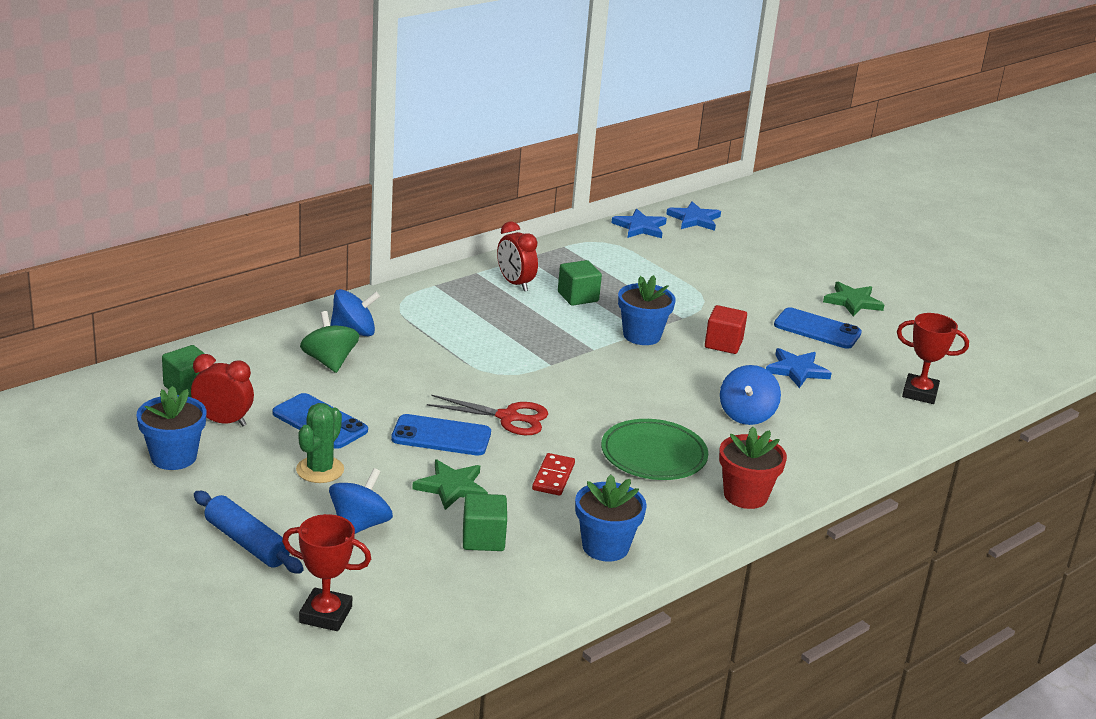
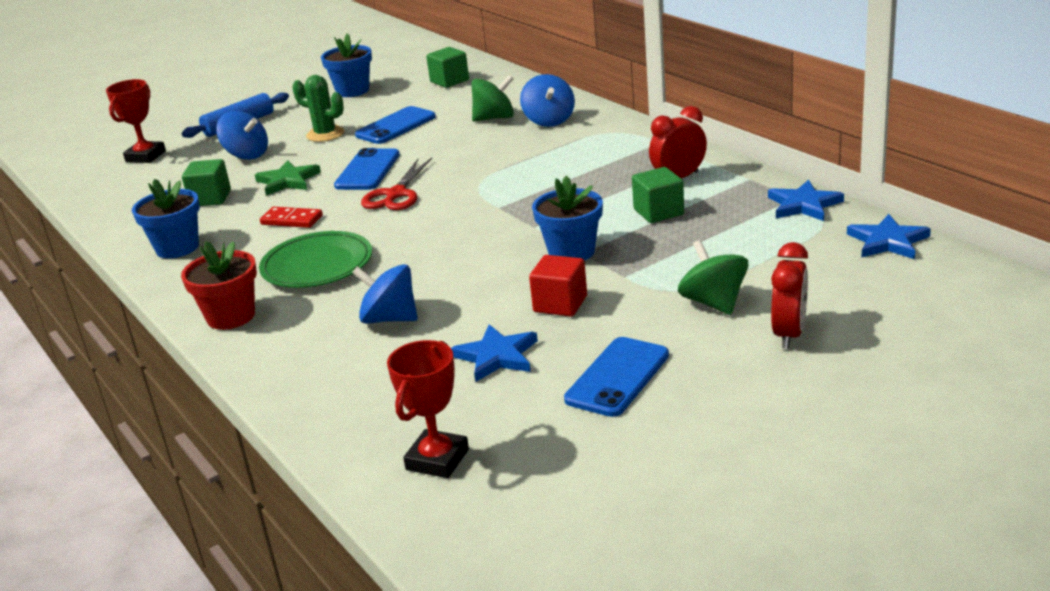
camera: 100 degrees right, 0 degrees up
red clock [191,354,254,426] -> red clock moved to [771,242,808,349]
blue star [666,201,721,231] -> blue star moved to [768,180,844,221]
green star [823,282,884,317] -> none
none -> green spinning top [678,240,748,315]

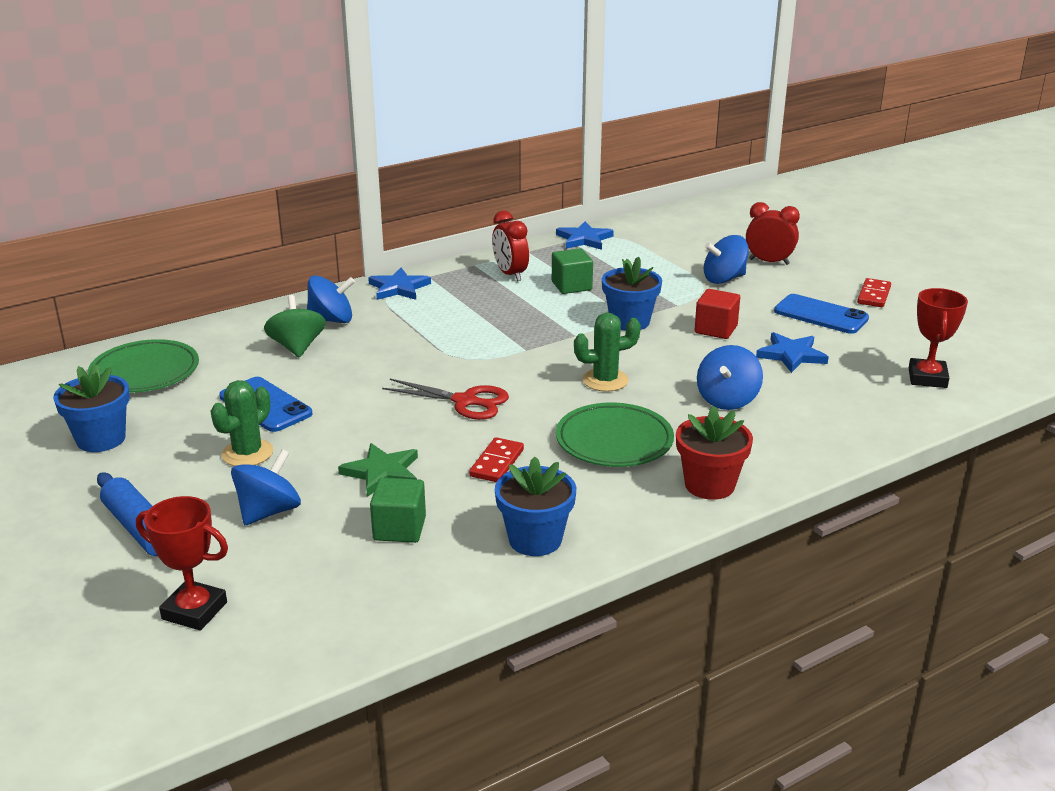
camera: 90 degrees left, 0 degrees up
blue phone [334,148,400,190] -> none
red trophy [387,340,469,478] -> red trophy turned 75 degrees clockwise [909,288,968,388]
green cube [426,47,469,88] -> green plate [88,339,199,393]
green spinning top [678,240,748,315] -> blue spinning top [704,235,749,284]
blue star [847,214,931,259] -> blue star moved to [368,268,431,300]
none -> green cactus [574,313,641,392]
none -> red domino [857,278,891,307]

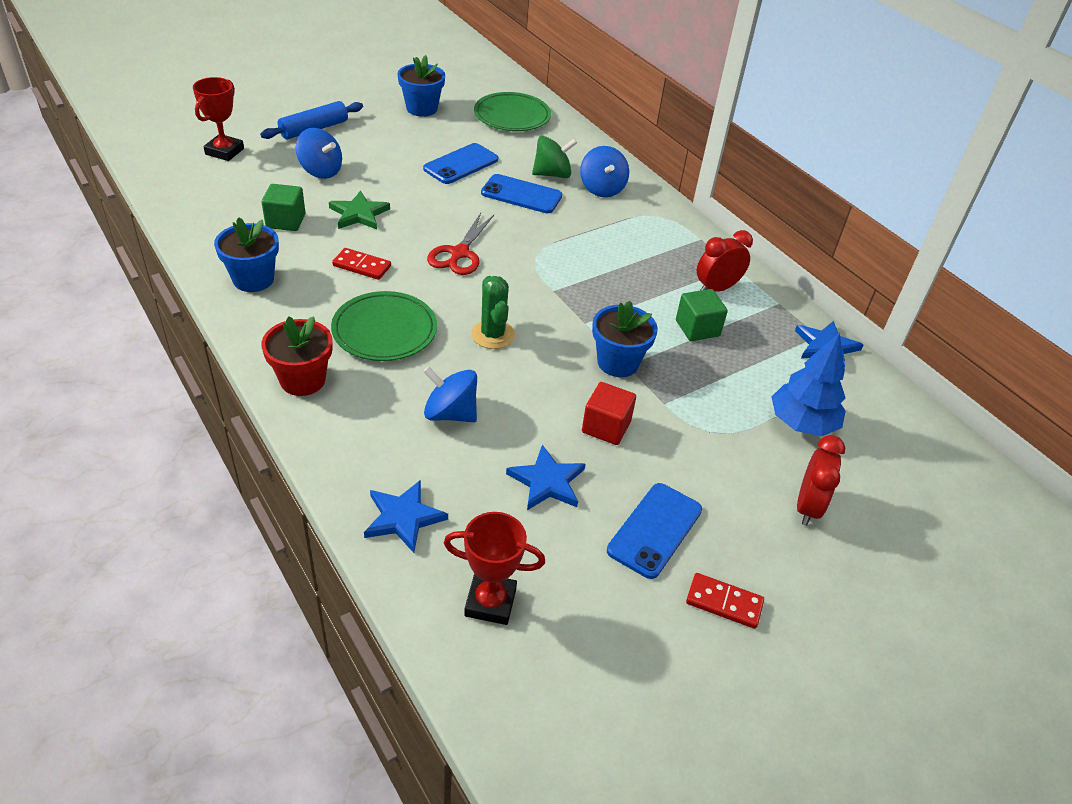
camera: 85 degrees right, 15 degrees up
green cactus [211,380,273,466] -> none
blue star [368,268,431,300] -> blue star moved to [364,480,448,553]
blue spinning top [704,235,749,284] -> none
none -> blue phone [481,174,562,213]
none -> blue tree [771,333,846,436]

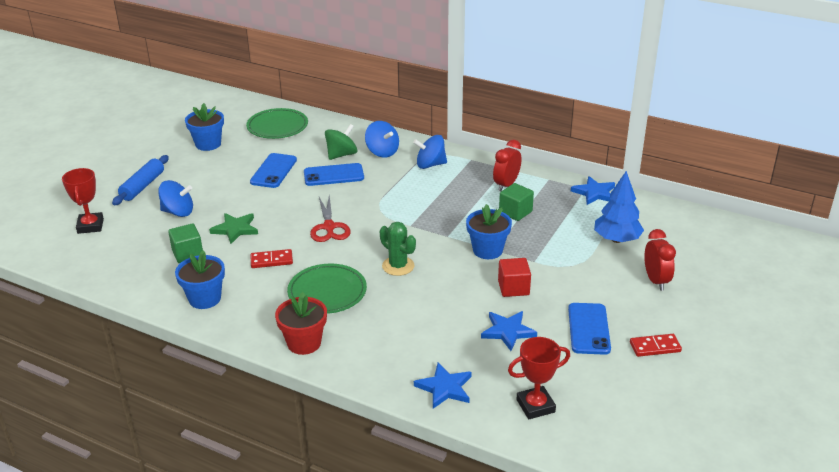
camera: 25 degrees left, 10 degrees down
blue spinning top [423,366,477,422] -> blue spinning top moved to [413,135,447,169]

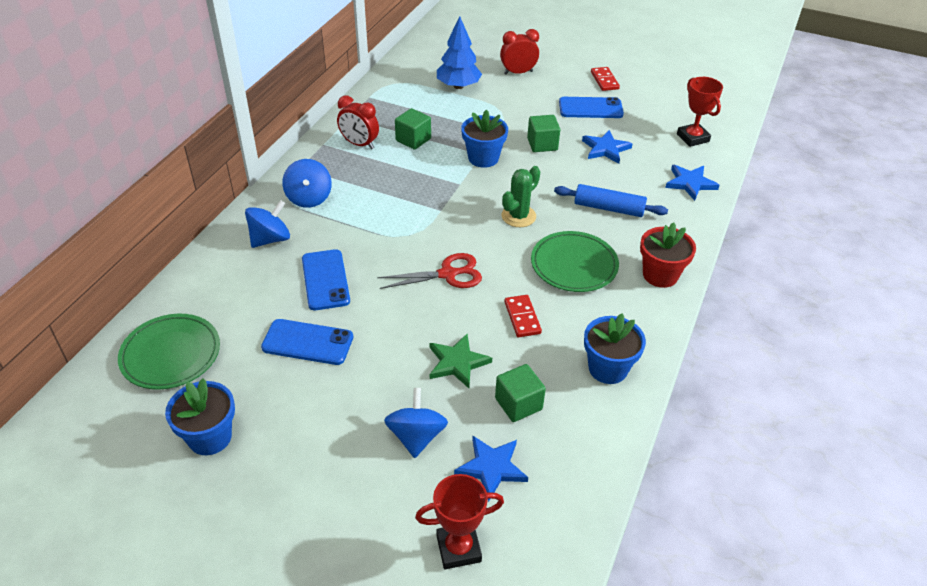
camera: 95 degrees left, 10 degrees up
blue rolling pin [112,155,169,205] -> blue rolling pin moved to [554,184,668,217]
green spinning top [325,124,357,160] -> none
red cube [498,258,531,297] -> green cube [527,115,560,152]
blue star [571,176,615,205] -> blue star moved to [454,436,528,502]

